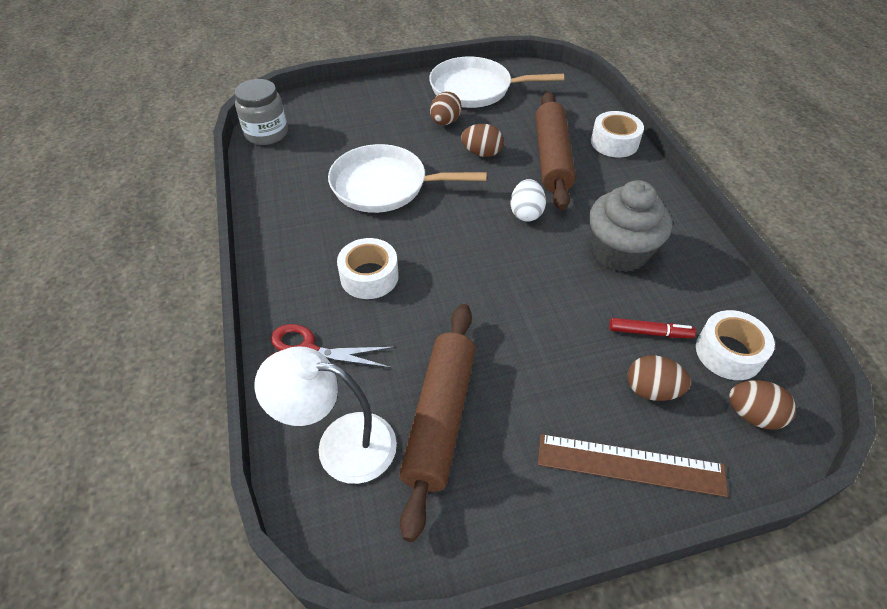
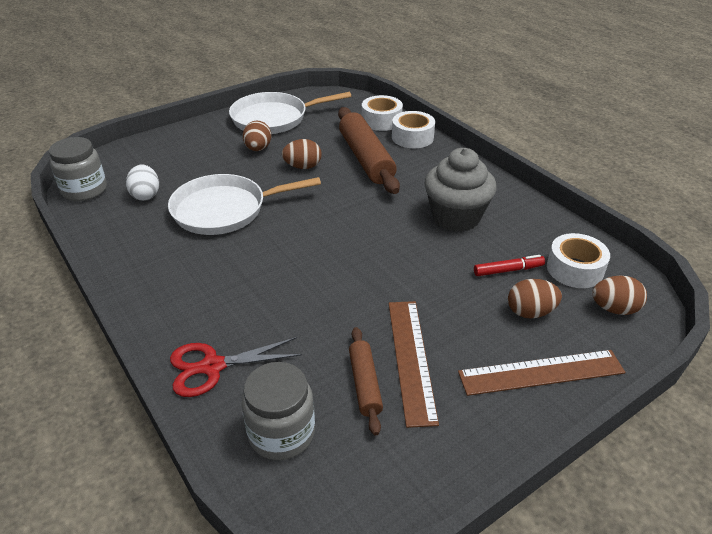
camera: 20 degrees left, 10 degrees down
white lamp [254,346,397,484] -> grey jar [241,362,315,460]
white tape [337,238,399,299] -> white tape moved to [362,95,403,131]
brown rolling pin [399,304,476,542] -> brown rolling pin [349,327,383,436], size x0.54
white egg [510,179,546,222] -> white egg moved to [126,164,159,201]
none -> brown ruler [389,301,439,428]

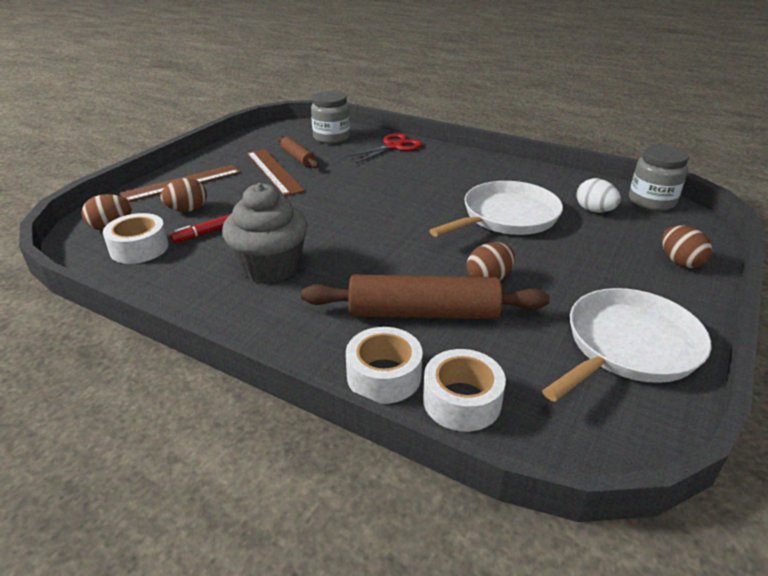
camera: 155 degrees right, 5 degrees down
brown egg [243,121,272,151] -> brown egg moved to [662,225,712,268]
brown rolling pin [338,107,400,194] -> brown rolling pin turned 45 degrees counterclockwise [301,275,550,319]

